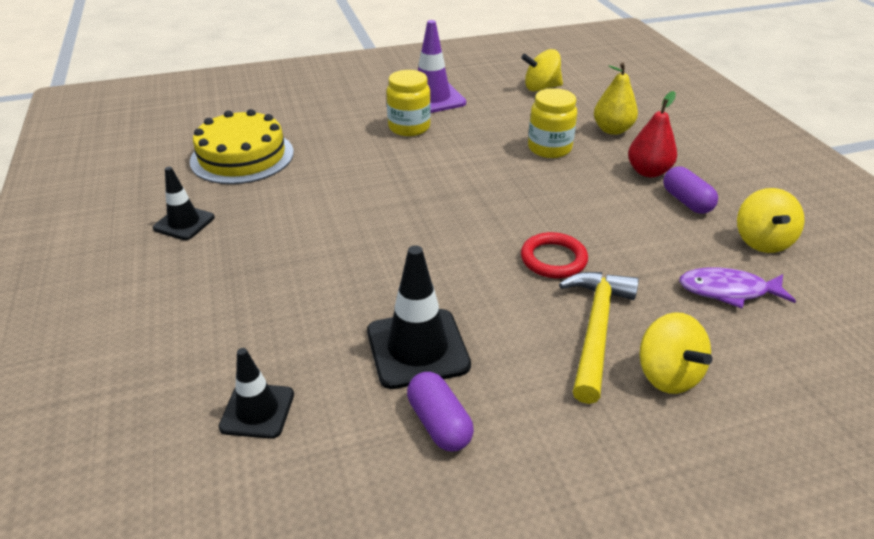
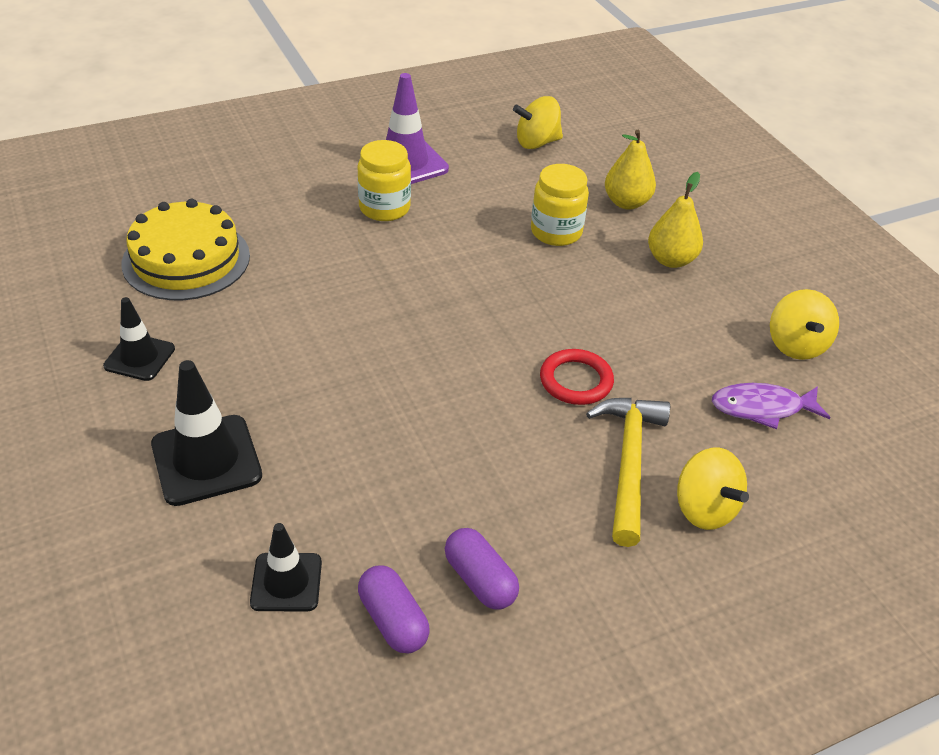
camera: 10 degrees left, 5 degrees up
black traffic cone [367,245,471,389] -> black traffic cone moved to [151,360,262,506]
red pear [628,91,677,177] -> yellow pear [648,172,703,268]
purple capsule [663,166,718,214] -> purple capsule moved to [358,566,430,653]

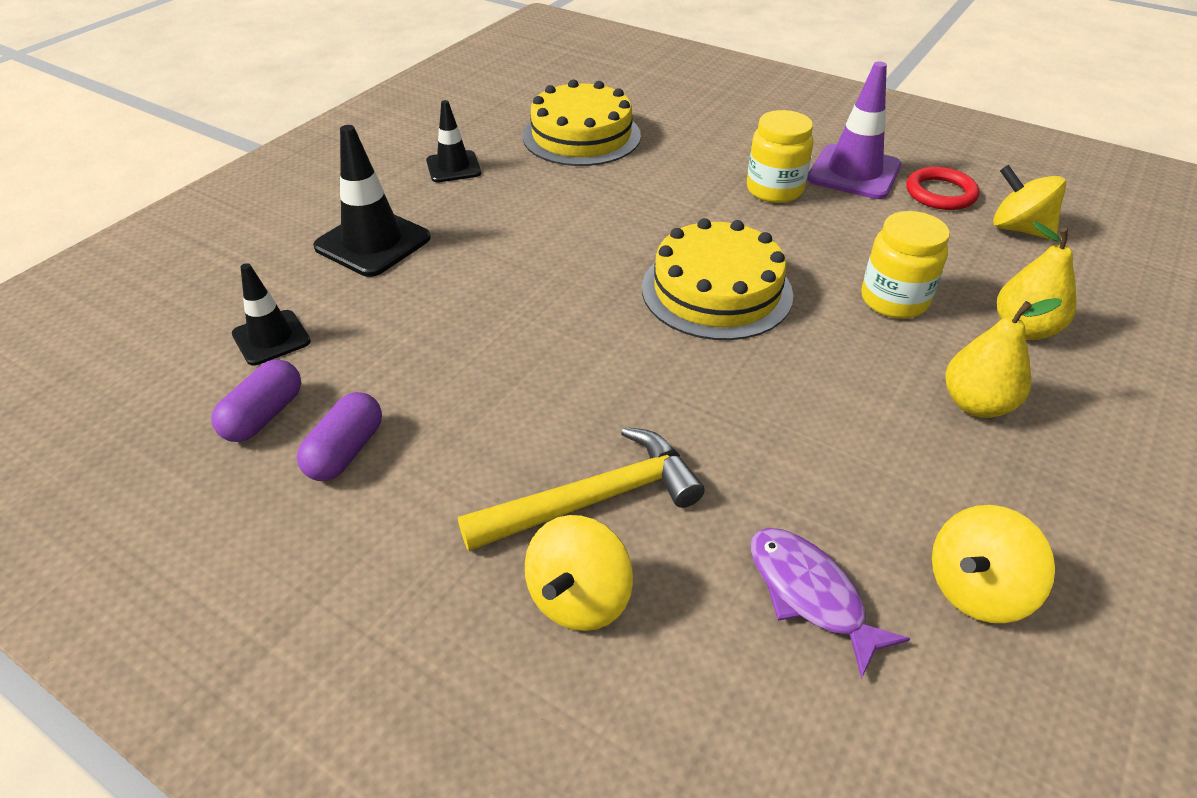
camera: 60 degrees right, 0 degrees up
red ring [540,349,614,405] -> red ring moved to [906,167,979,210]
none -> yellow cake [642,218,793,340]

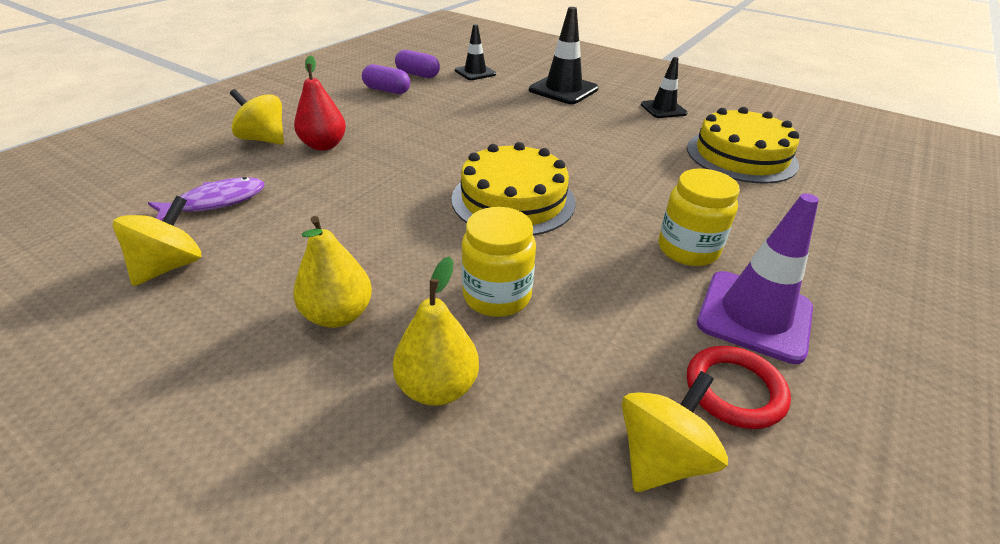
camera: 90 degrees right, 5 degrees down
yellow hammer [458,427,705,551] -> red pear [294,55,346,151]
yellow spinning top [932,505,1055,623] -> yellow spinning top turned 60 degrees clockwise [113,195,201,286]

